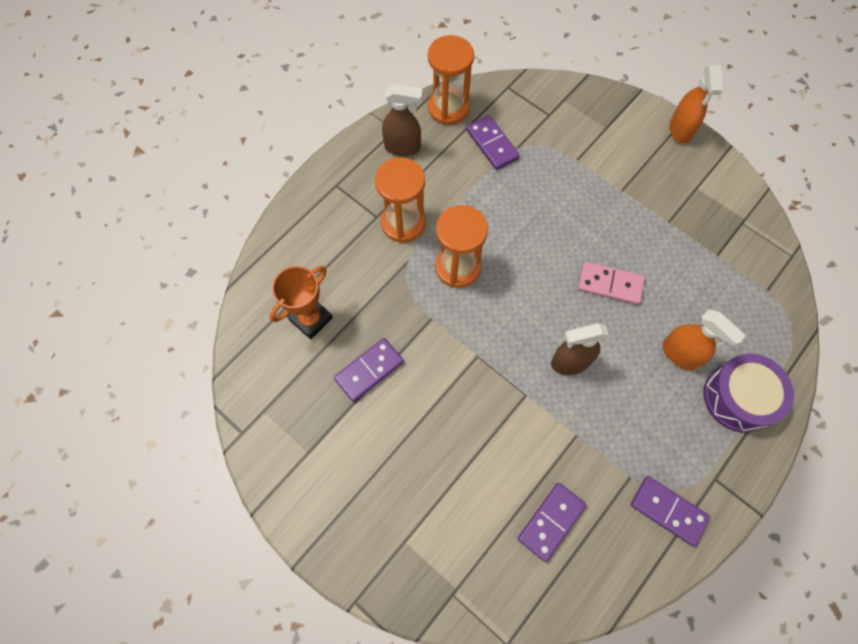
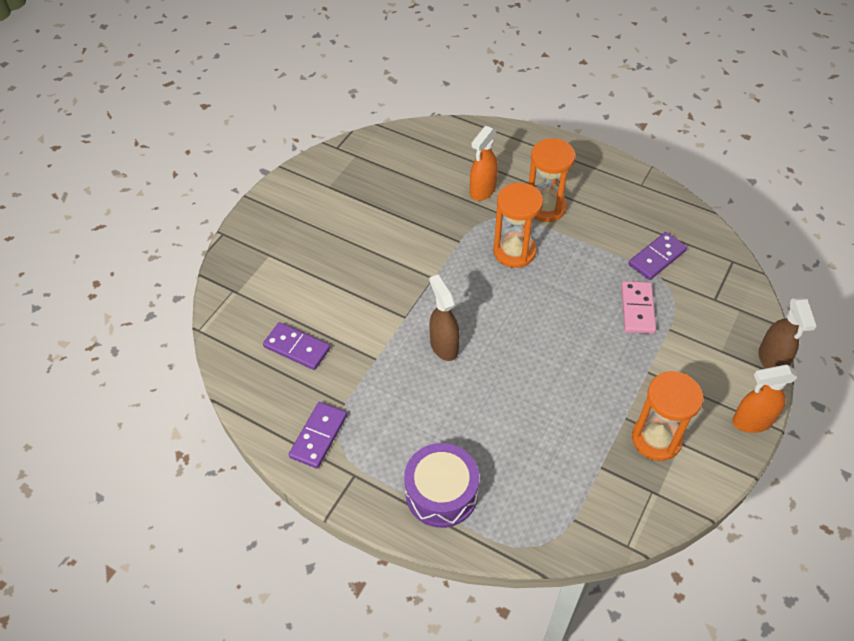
camera: 80 degrees right, 15 degrees down
orange trophy [270,266,333,339] -> none
purple domino [334,338,404,402] -> none
brown spray bottle [382,84,423,156] -> brown spray bottle moved to [759,298,816,369]
orange hourglass [428,35,474,125] -> orange hourglass moved to [632,371,703,461]
pink domino [578,262,645,305] -> pink domino moved to [621,281,656,334]
orange spray bottle [662,309,746,370] -> orange spray bottle moved to [470,126,498,201]

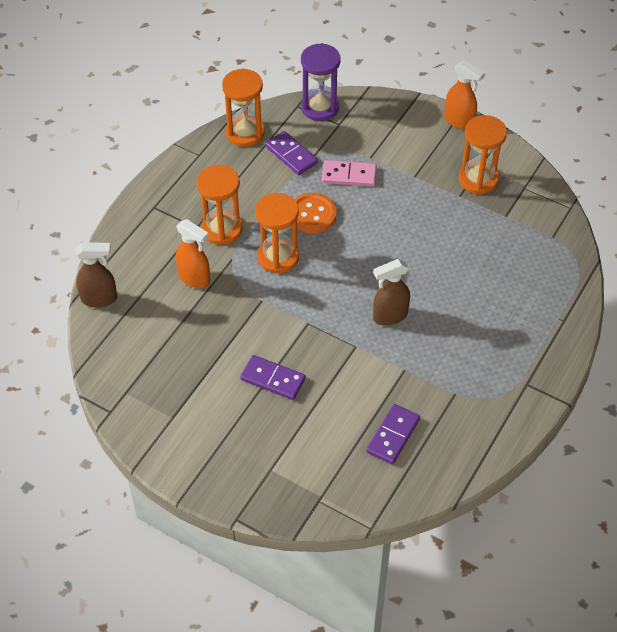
camera: 90 degrees left, 0 degrees up
purple domino [289,402,347,469] -> purple domino moved to [240,355,306,400]
purple drum [404,443,479,528] -> none
orange spray bottle [732,365,798,433] -> orange spray bottle turned 45 degrees counterclockwise [444,60,485,130]
brown spray bottle [759,298,816,369] -> brown spray bottle moved to [76,242,117,308]
none -> orange hourglass [222,68,265,147]
none -> orange button [294,193,337,233]
none -> purple hourglass [301,43,341,121]

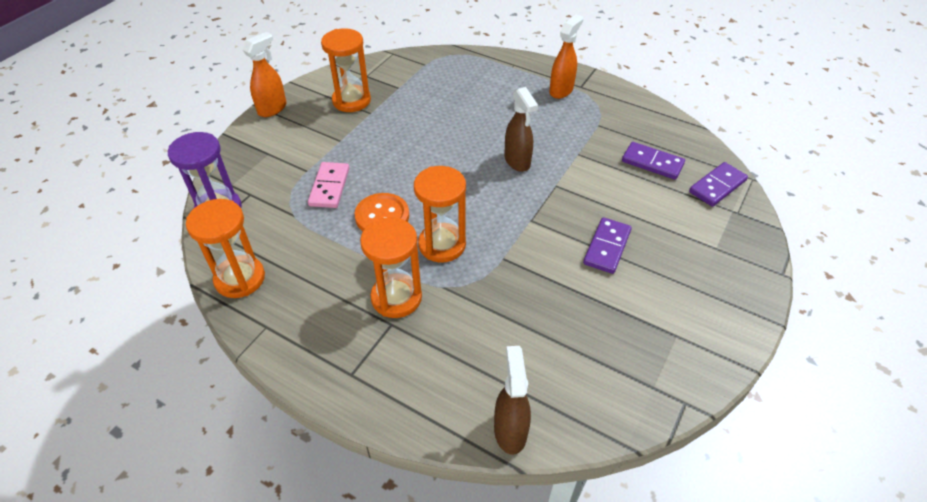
camera: 90 degrees left, 5 degrees down
orange spray bottle [176,219,210,288] -> orange spray bottle moved to [549,15,583,99]
purple domino [265,131,318,175] -> purple domino moved to [689,162,748,207]

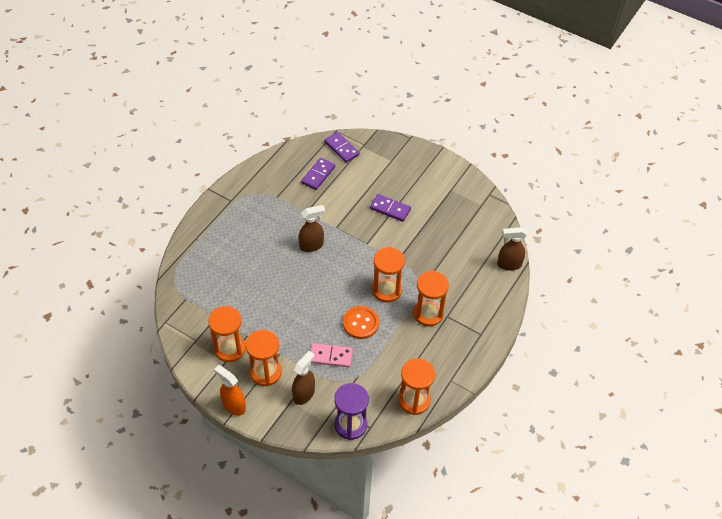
camera: 90 degrees left, 5 degrees up
orange spray bottle [549,15,583,99] -> none
none -> orange hourglass [246,330,282,386]
none -> brown spray bottle [292,351,315,405]

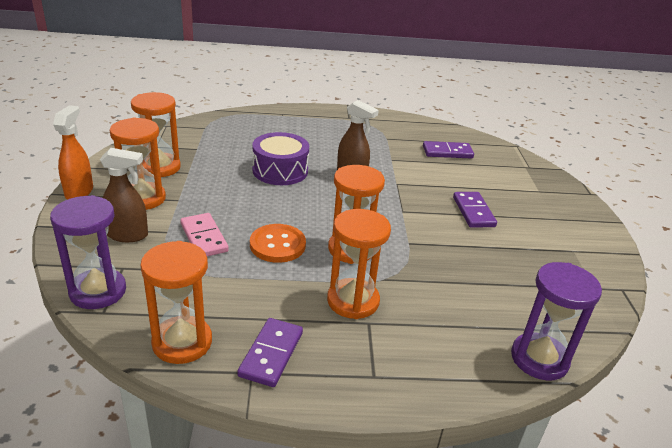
camera: 55 degrees right, 20 degrees down
purple domino [324,132,360,163] -> purple domino moved to [237,318,303,387]
brown spray bottle [497,227,527,271] -> purple hourglass [511,262,602,380]
none -> purple drum [252,132,309,185]

